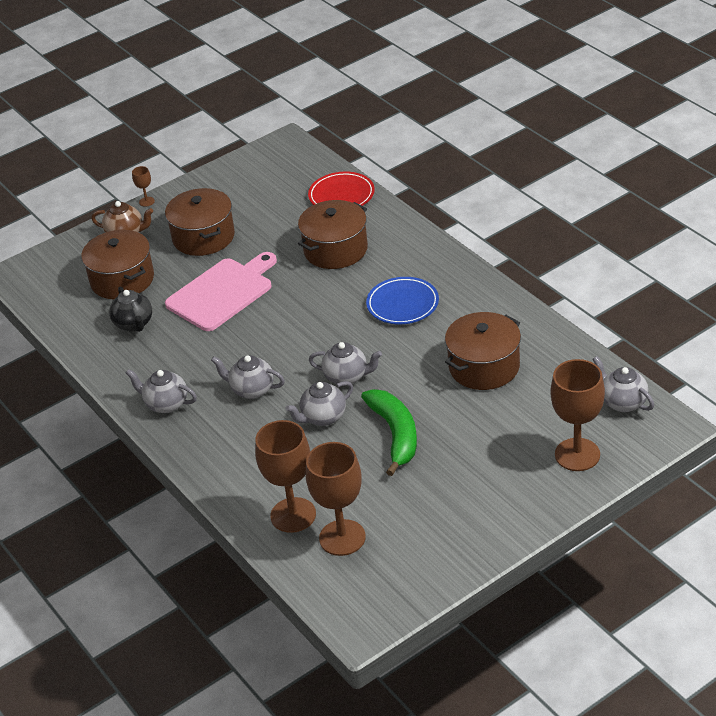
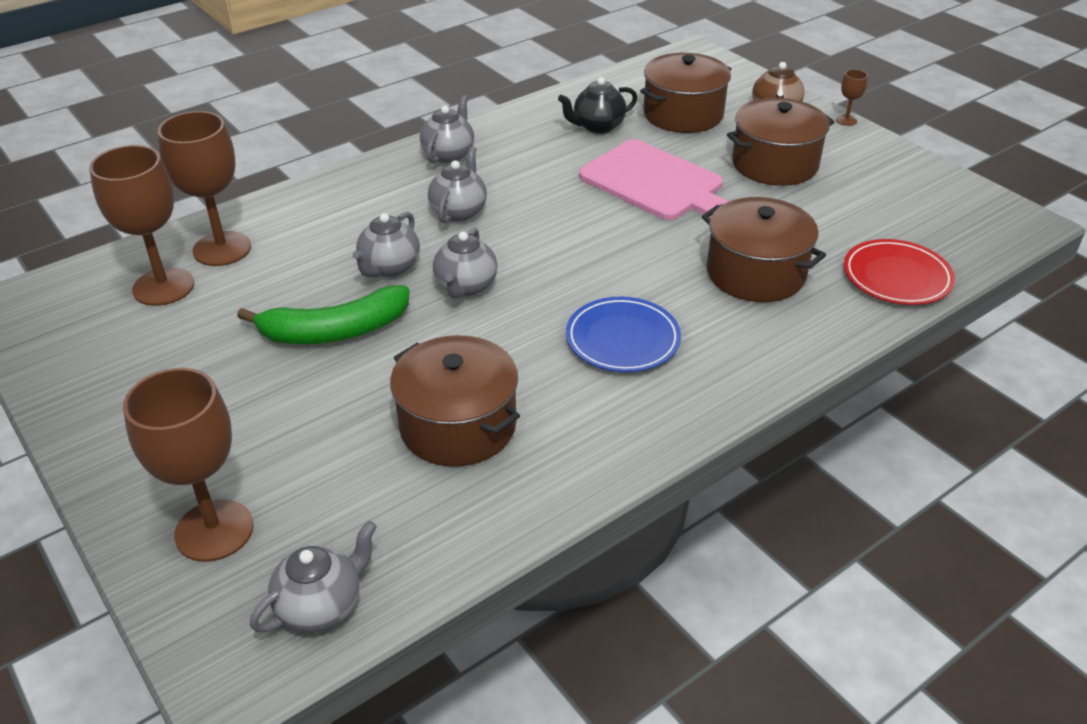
camera: 85 degrees right, 0 degrees up
grey teapot [286,381,353,426] -> grey teapot turned 120 degrees counterclockwise [353,212,420,278]

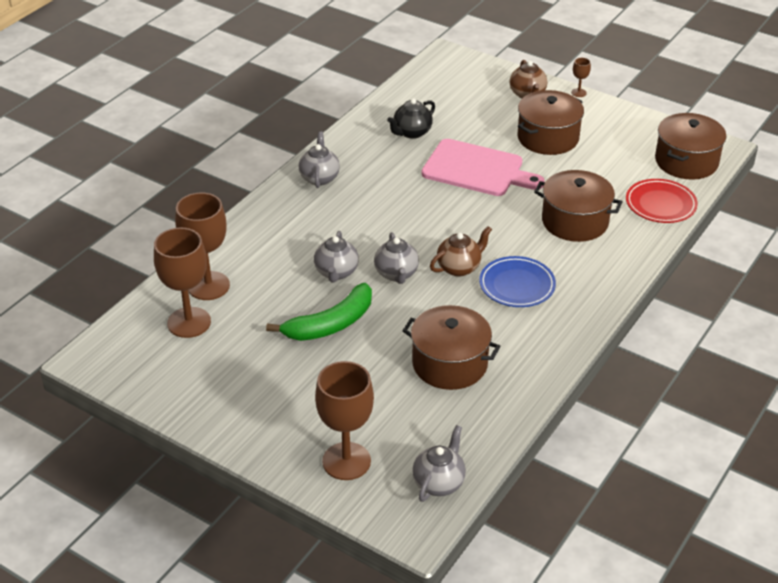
camera: 20 degrees left, 0 degrees up
grey teapot [428,146,487,223] -> none
brown pot [641,53,731,133] -> brown pot moved to [655,113,727,180]
none -> brown teapot [430,226,492,277]

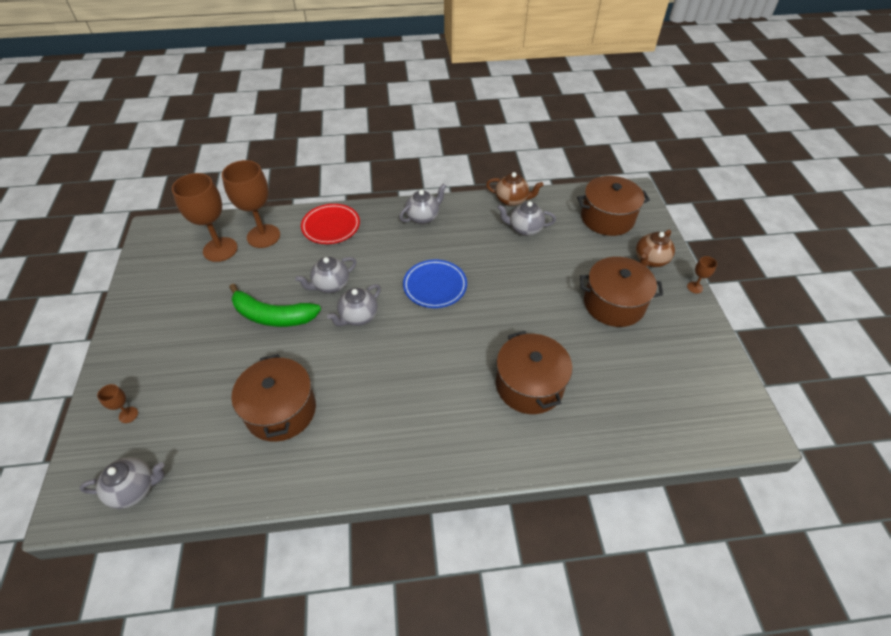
camera: 50 degrees right, 10 degrees up
brown goblet [315,361,374,480] -> brown goblet [97,384,138,423], size x0.43
black teapot [387,98,435,139] -> grey teapot [497,201,556,236]
pink cutting board [422,139,545,196] -> none
brown teapot [430,226,492,277] -> brown teapot moved to [486,172,543,206]
blue plate [479,256,556,307] -> blue plate moved to [403,260,467,308]
red plate [626,179,698,223] -> red plate moved to [301,204,360,244]
brown pot [655,113,727,180] -> brown pot moved to [577,176,650,236]

